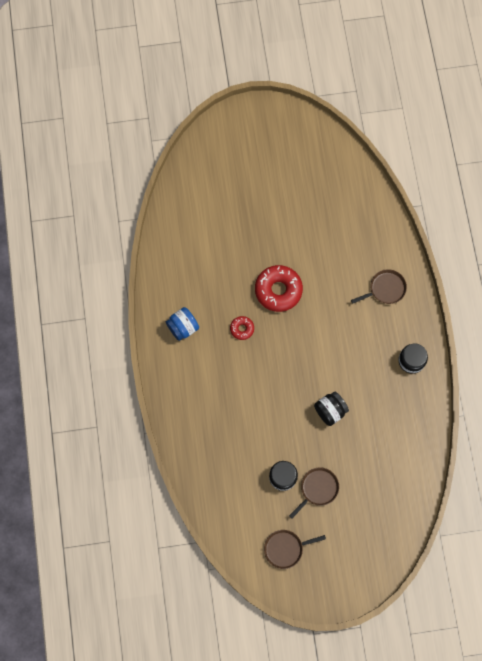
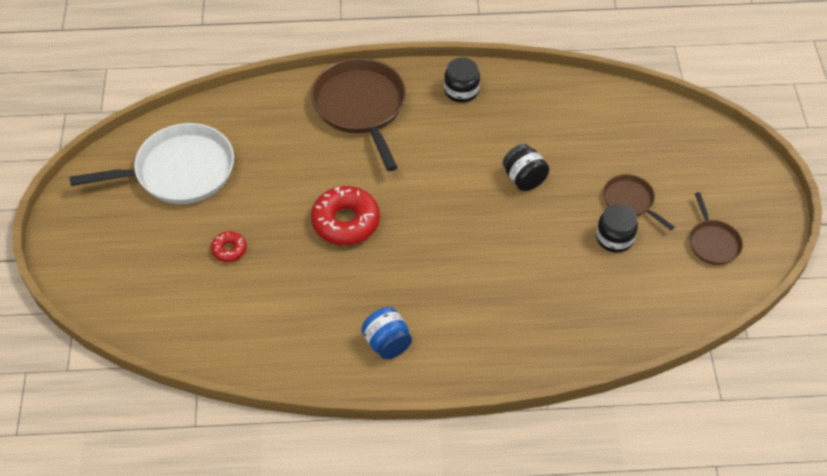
camera: 85 degrees left, 20 degrees down
red donut [230,316,254,340] -> red donut moved to [211,231,247,262]
brown pan [351,269,407,304] -> brown pan [311,58,406,171], size x1.95
none -> white pan [69,123,234,204]

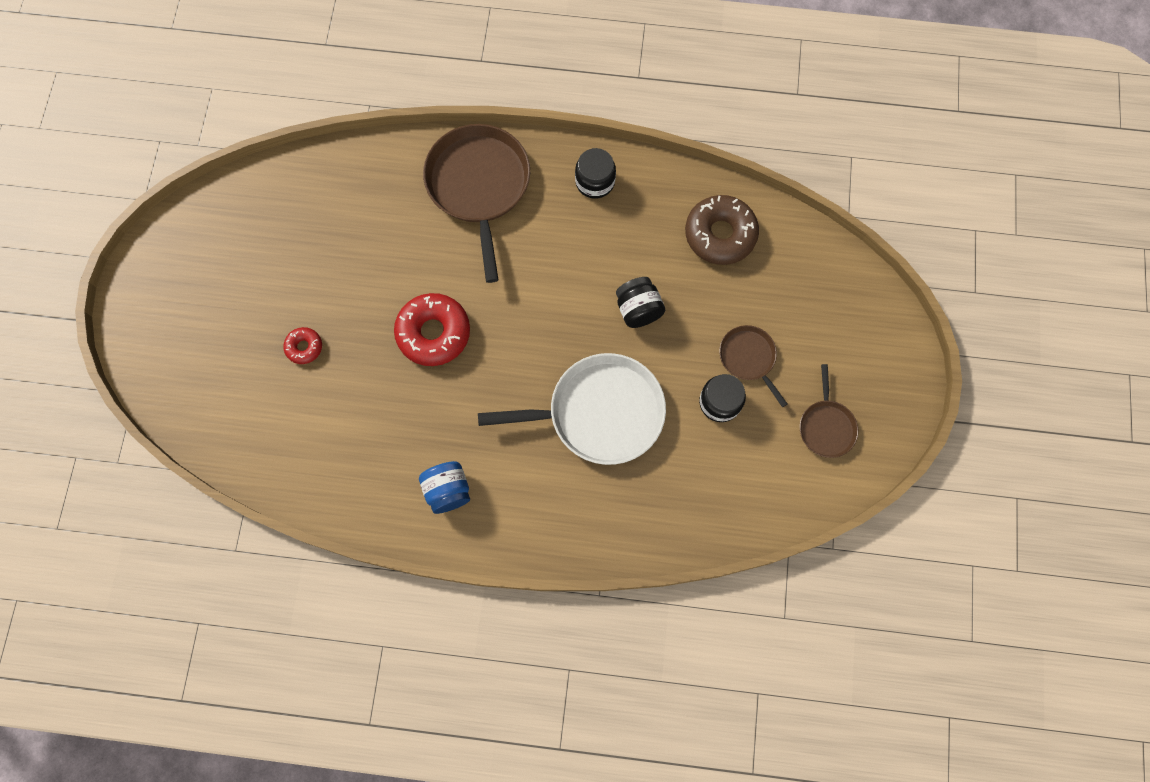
camera: 10 degrees right, 20 degrees up
white pan [69,123,234,204] -> white pan moved to [478,353,666,465]
none -> brown donut [685,195,759,265]

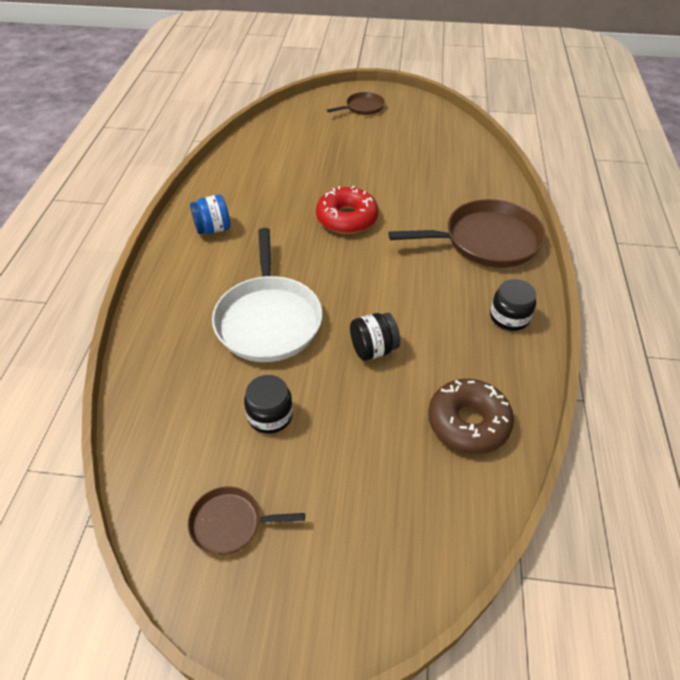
camera: 90 degrees right, 25 degrees down
red donut [283,327,322,364] -> none
brown pan [719,325,787,407] -> brown pan moved to [327,92,385,115]

